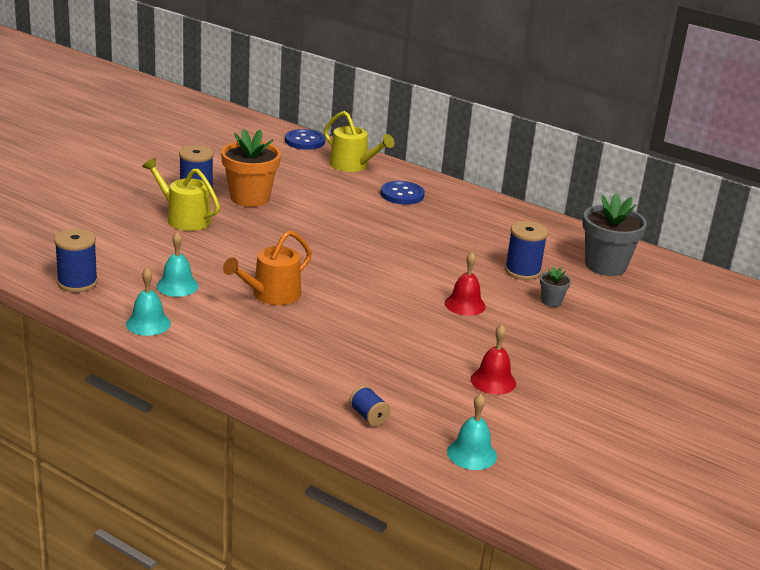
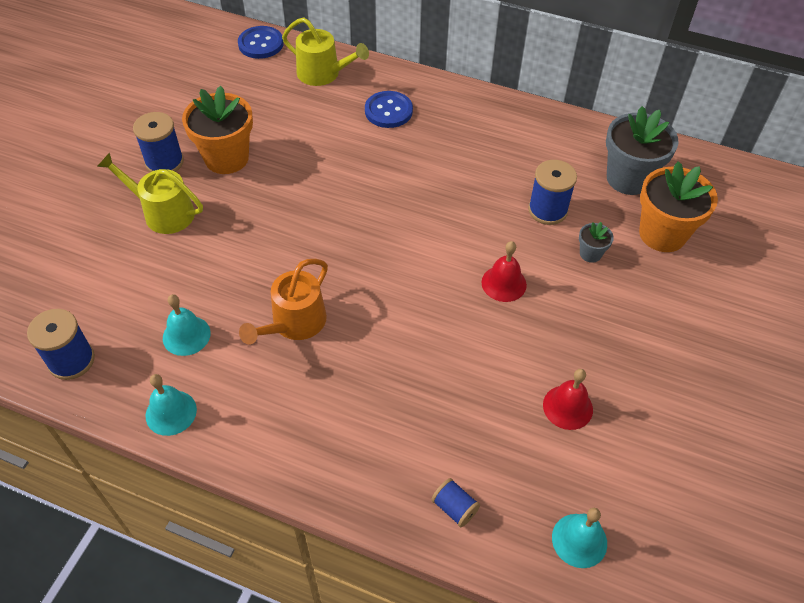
camera: 10 degrees left, 25 degrees up
none -> orange flower pot [639,161,718,252]

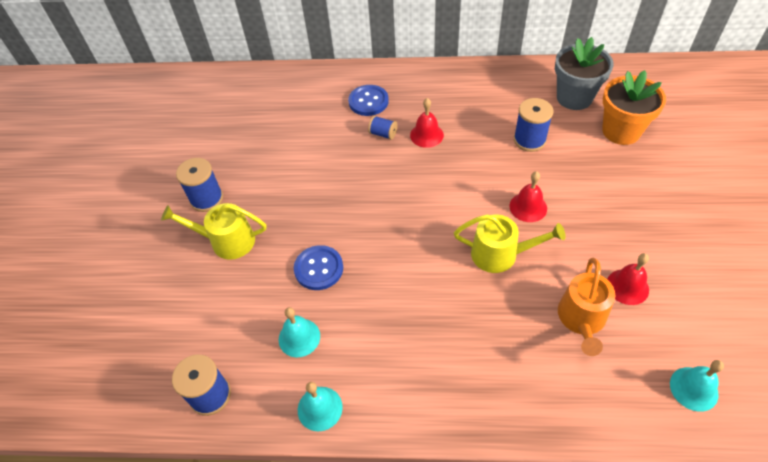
camera: 15 degrees left, 0 degrees up
orange flower pot [182,86,253,174] -> none
blue button [238,26,283,59] -> blue button moved to [294,245,343,290]
orange watering can [239,259,328,345] -> orange watering can moved to [558,257,615,356]
yellow watering can [282,17,369,86] -> yellow watering can moved to [454,214,566,273]
blue spool [431,478,480,527] -> blue spool moved to [368,115,398,140]
grey flower pot [579,222,614,263] -> none
none -> red bell [410,98,444,148]

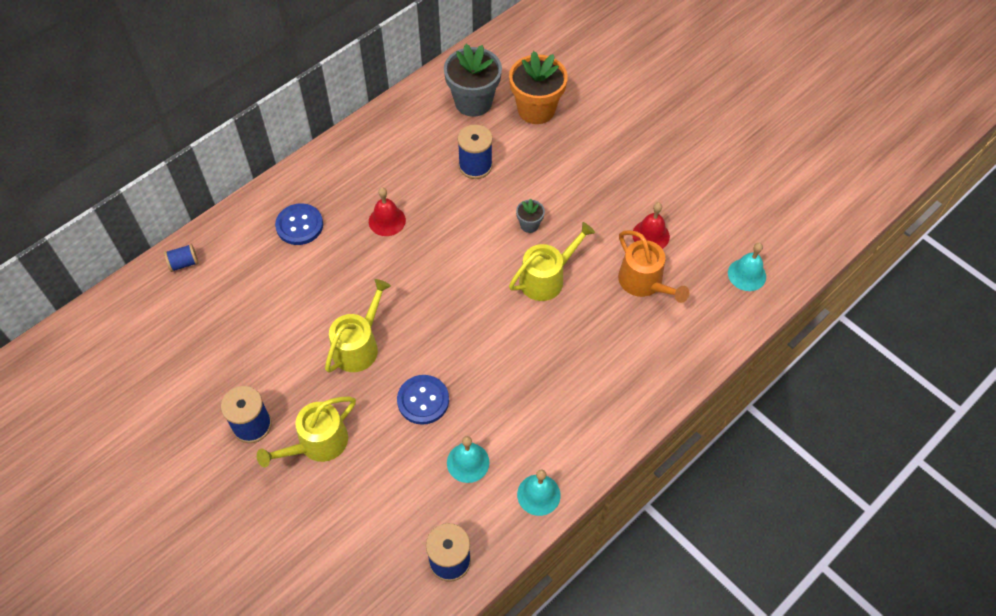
camera: 50 degrees left, 5 degrees up
blue spool [368,115,398,140] -> blue spool moved to [164,244,199,272]
red bell [509,171,547,222] -> grey flower pot [516,199,545,233]
none -> yellow watering can [325,279,391,373]

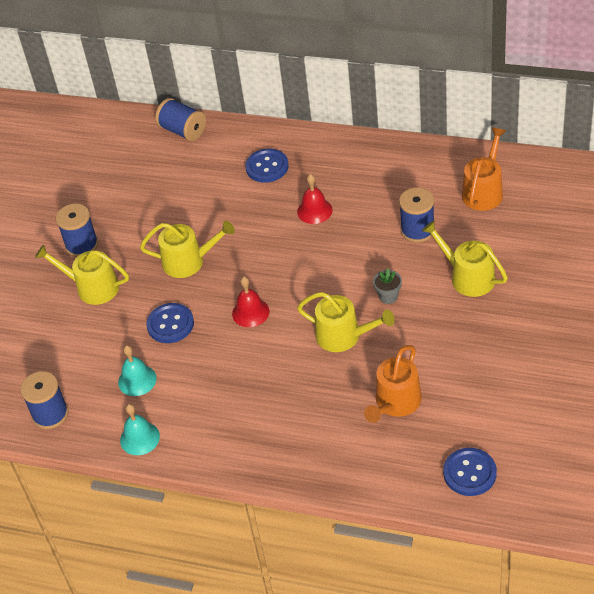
camera: 65 degrees right, 10 degrees down
blue spool [164,244,199,272] -> blue spool [155,98,206,141], size x1.70
grey flower pot [444,44,502,117] -> orange watering can [462,127,506,211]
orange flower pot [509,51,568,124] -> none
red bell [632,203,670,249] -> red bell moved to [232,277,269,327]
turquoise bell [728,243,766,291] -> blue button [443,448,497,496]
none -> yellow watering can [422,221,508,297]

